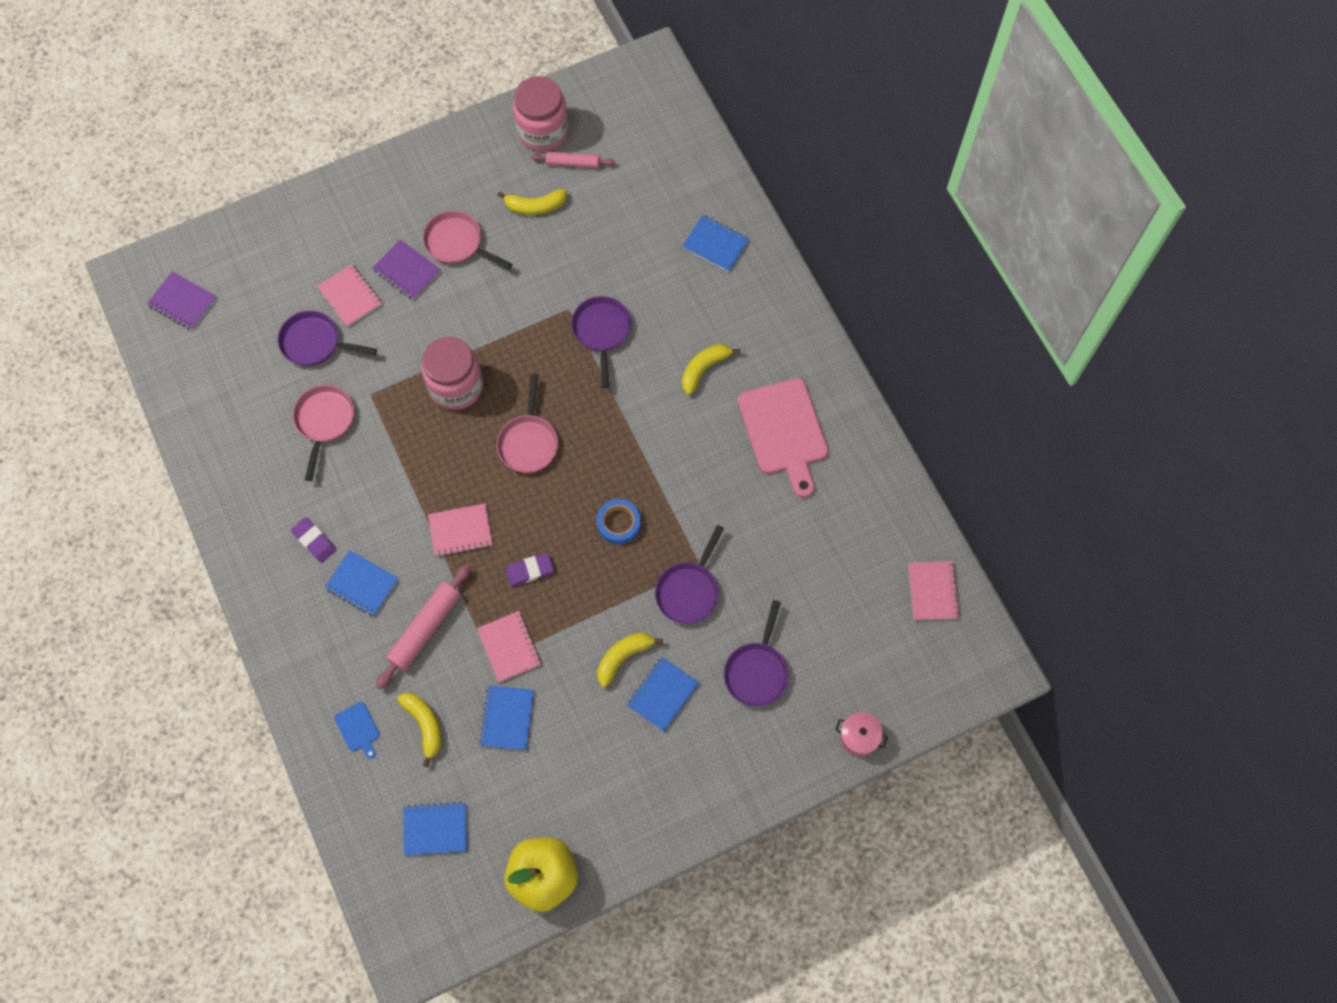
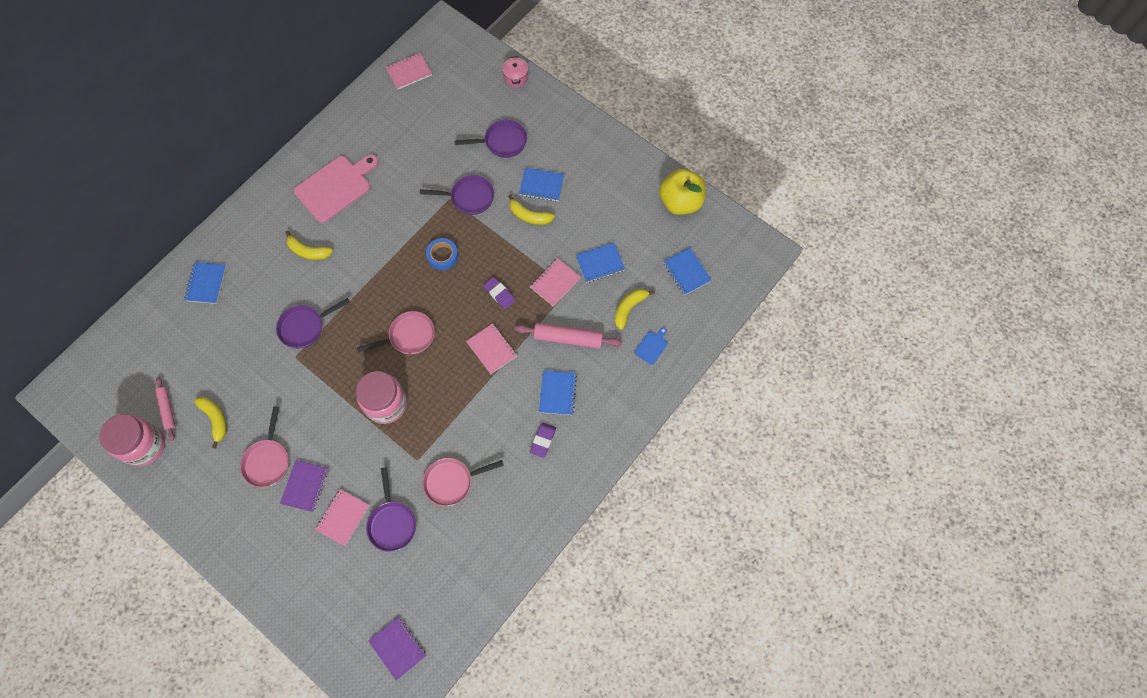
camera: 115 degrees left, 0 degrees up
purple notebook [147,271,217,330] -> purple notebook turned 45 degrees counterclockwise [368,617,426,681]

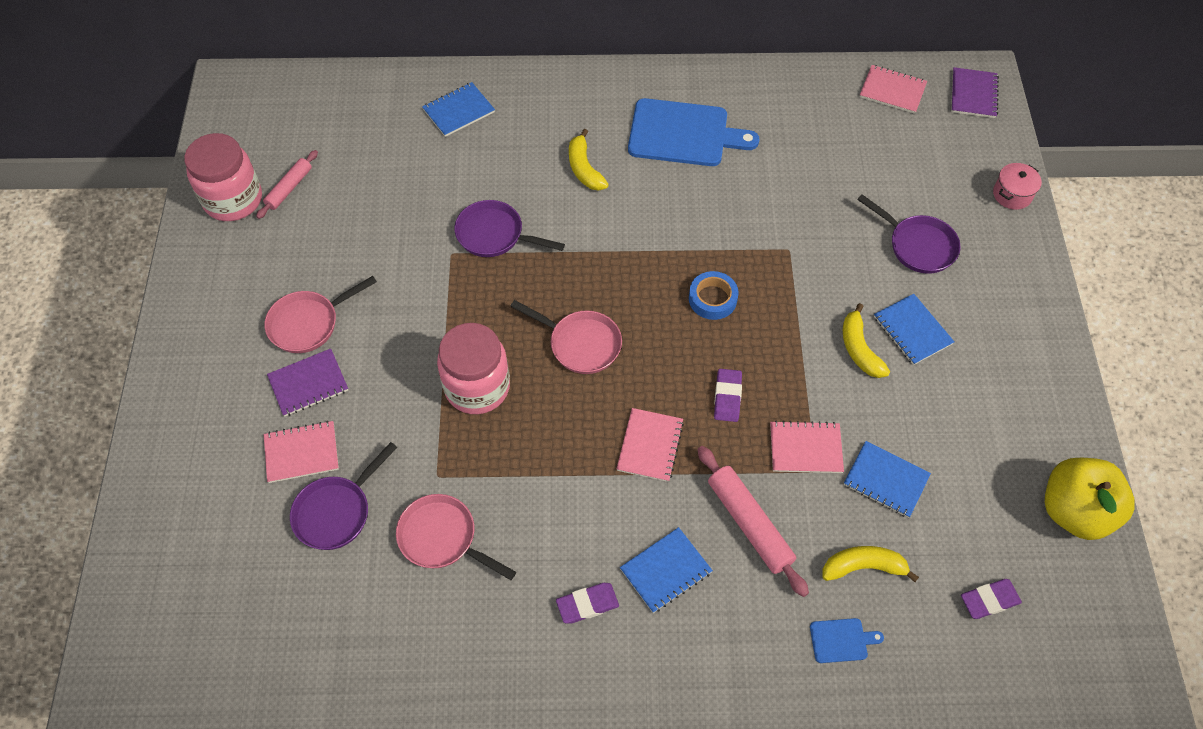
camera: 50 degrees right, 10 degrees down
yellow banana [194,397,227,449] -> none
pink cutting board [294,154,379,223] -> blue cutting board [628,98,760,166]
purple notebook [368,617,426,681] -> purple notebook moved to [951,67,999,118]
purple pan [420,175,494,215] -> none
blue notebook [663,248,712,295] -> purple eraser [961,579,1022,619]

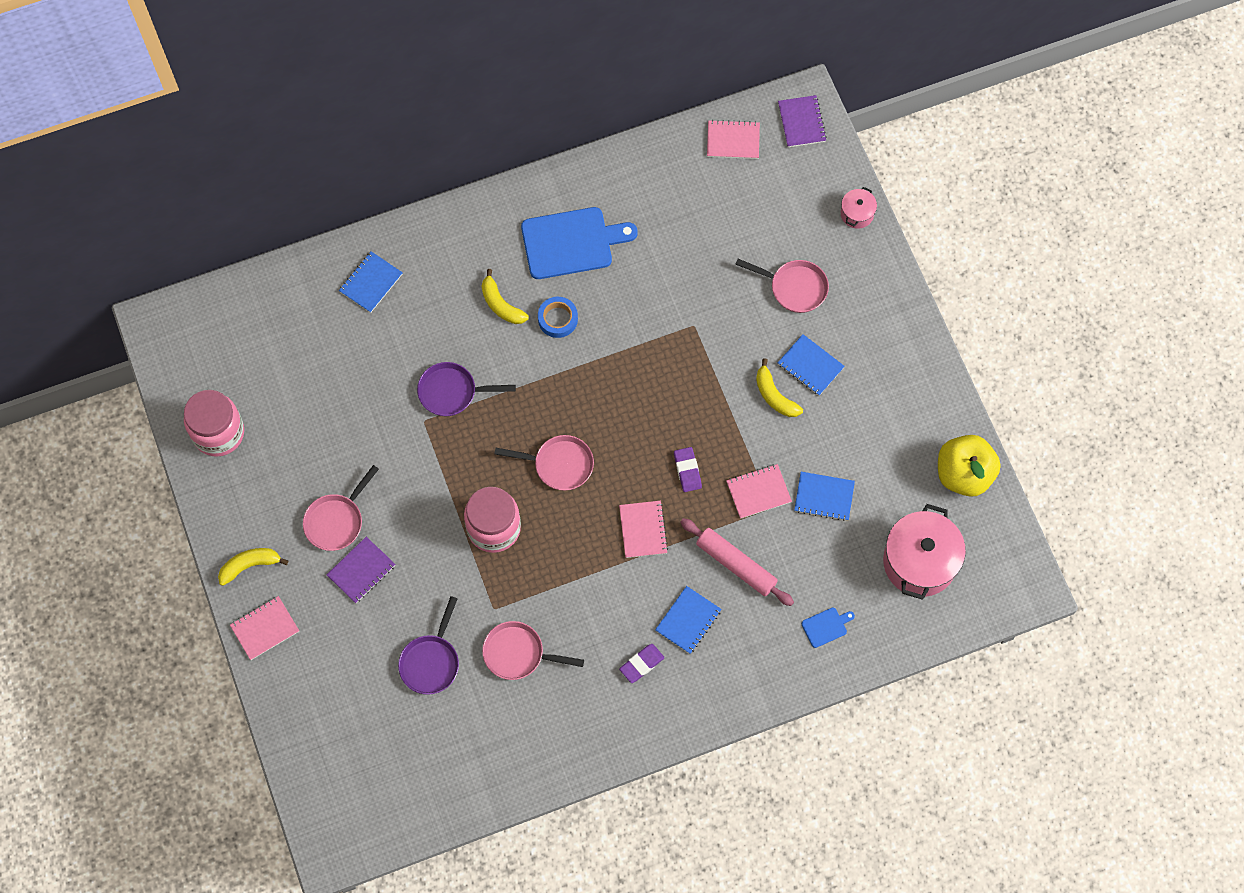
camera: 20 degrees left, 10 degrees up
pink rolling pin [256,150,318,219] -> none
pink notebook [264,421,339,483] -> pink notebook moved to [230,596,299,660]
blue tape [689,271,739,320] -> blue tape moved to [538,297,578,338]
yellow banana [823,546,919,582] -> yellow banana moved to [218,548,288,586]
purple pan [857,194,961,274] -> pink pan [735,259,829,313]
purple eraser [961,579,1022,619] -> pink pot [883,504,966,600]

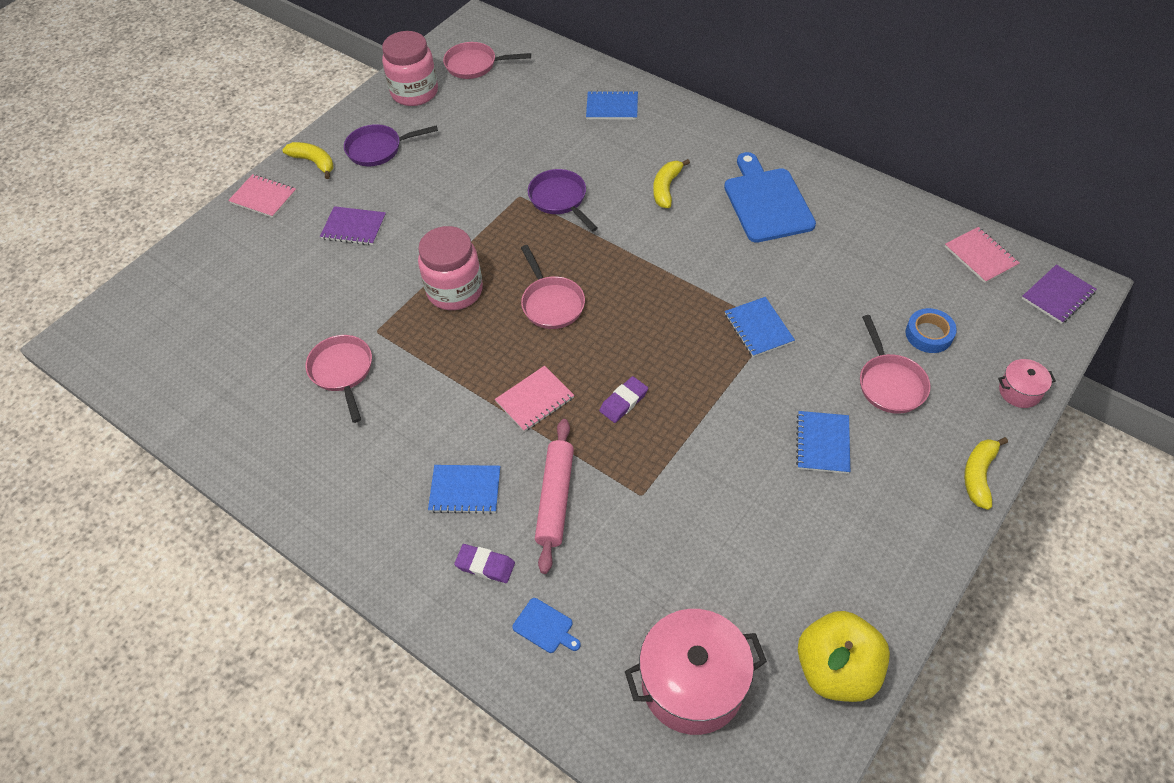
camera: 60 degrees right, 15 degrees down
pink pan [303,465,379,551] -> pink pan moved to [443,42,531,79]
purple pan [398,596,459,695] -> purple pan moved to [344,124,438,166]
blue cutting board [521,207,638,279] -> blue cutting board turned 150 degrees counterclockwise [724,152,816,243]
blue tape [538,297,578,338] -> blue tape moved to [906,308,957,353]
purple eraser [619,644,664,683] -> purple eraser moved to [454,544,515,583]
pink notebook [726,464,792,519] -> none
yellow banana [756,358,803,417] -> yellow banana moved to [964,437,1008,510]
blue notebook [794,472,855,521] -> blue notebook moved to [725,297,795,357]

